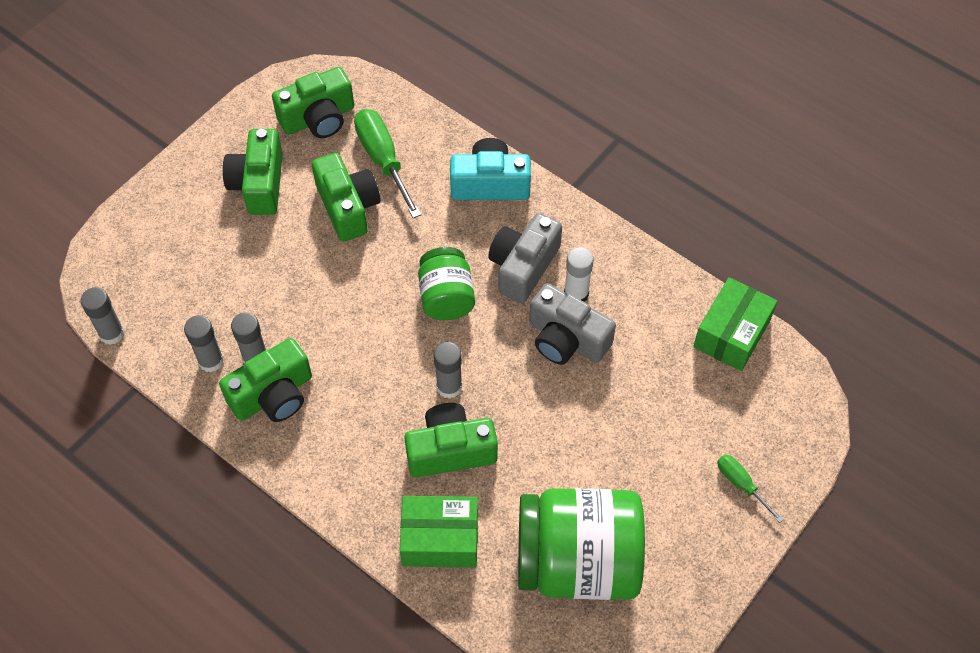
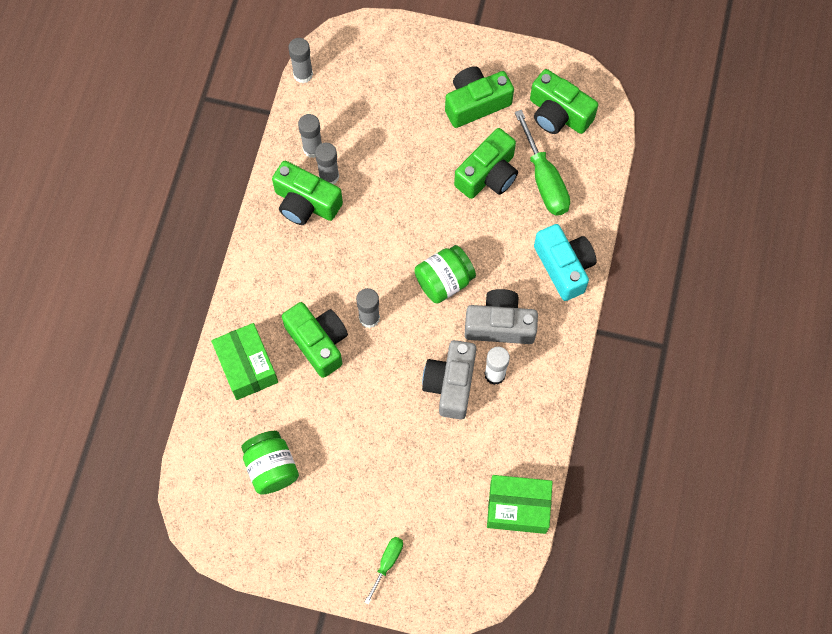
camera: 65 degrees right, 10 degrees up
green screwdriver [354,109,421,218] -> green screwdriver turned 120 degrees clockwise [515,110,570,216]
green jar [518,488,645,600] -> green jar [241,431,299,495], size x0.55

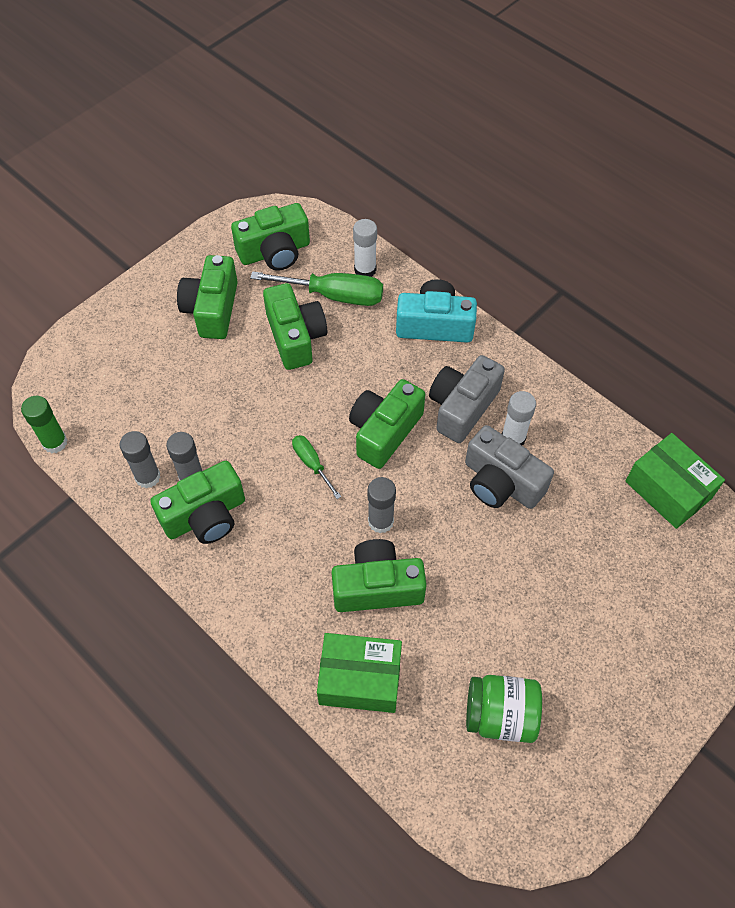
camera: 60 degrees left, 10 degrees down
grey glue stick [288,38,313,83] -> green glue stick [21,396,67,453]
green screwdriver [364,537,403,605] -> green screwdriver moved to [292,435,341,499]
green jar [414,245,476,304] -> green camera [349,379,425,469]
green box [487,475,553,534] -> green box turned 75 degrees counterclockwise [625,433,725,529]
none -> white glue stick [353,219,377,277]

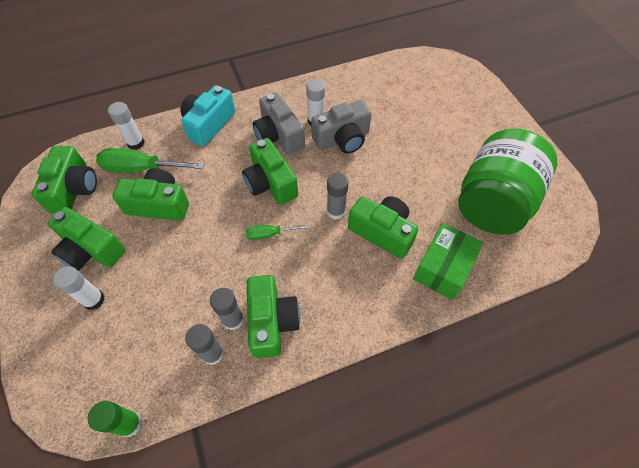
camera: 65 degrees left, 0 degrees up
green screwdriver [250,271,383,306] -> green screwdriver turned 120 degrees counterclockwise [96,148,204,173]
green camera [331,539,427,612] -> green camera turned 105 degrees clockwise [348,196,418,259]
green jar [466,675,542,743] -> green jar [458,128,557,235], size x1.81
green box [625,433,725,529] -> none
none -> white glue stick [53,266,105,310]

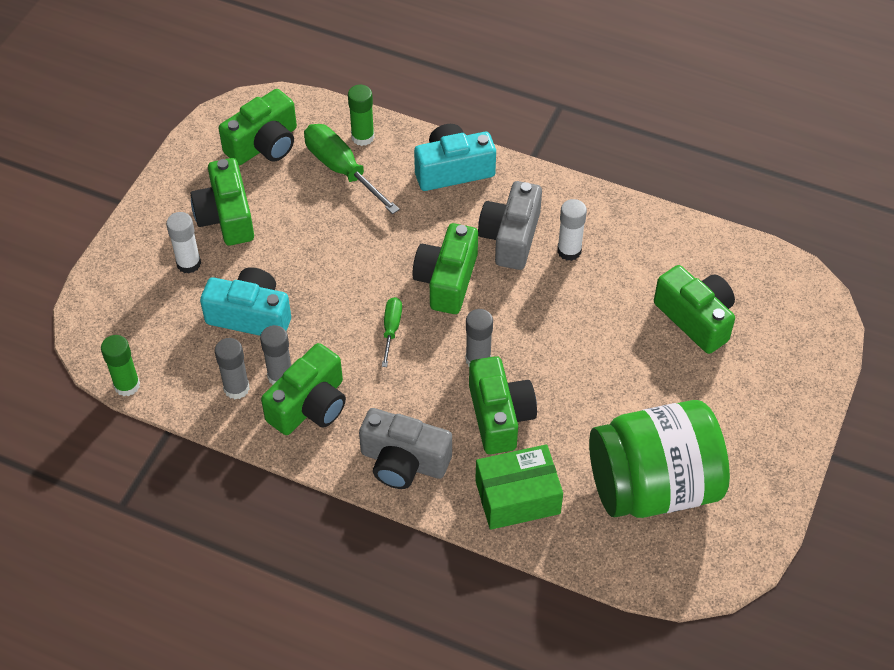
camera: 45 degrees right, 5 degrees down
white glue stick [108,102,145,150] -> green glue stick [348,85,374,146]
green camera [112,168,189,221] -> green camera moved to [654,265,735,354]
green screwdriver [246,224,309,240] -> green screwdriver turned 60 degrees clockwise [382,297,402,367]
grey camera [311,100,371,154] -> grey camera moved to [359,408,452,489]
none -> turquoise camera [200,267,291,336]

